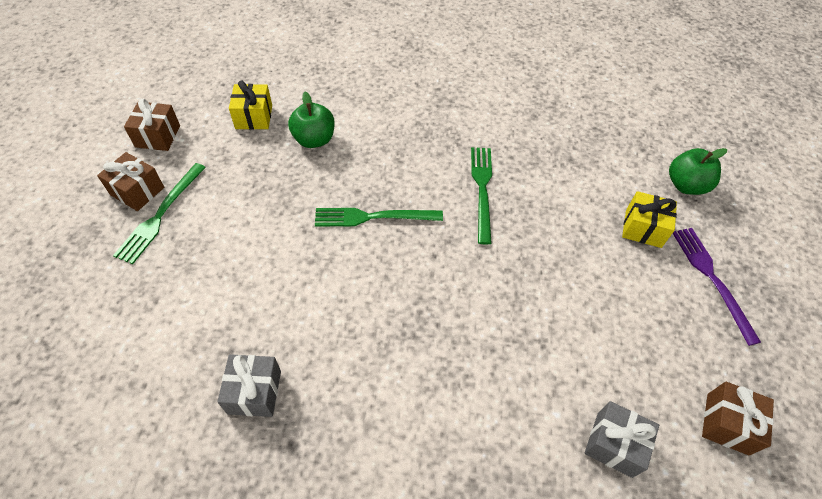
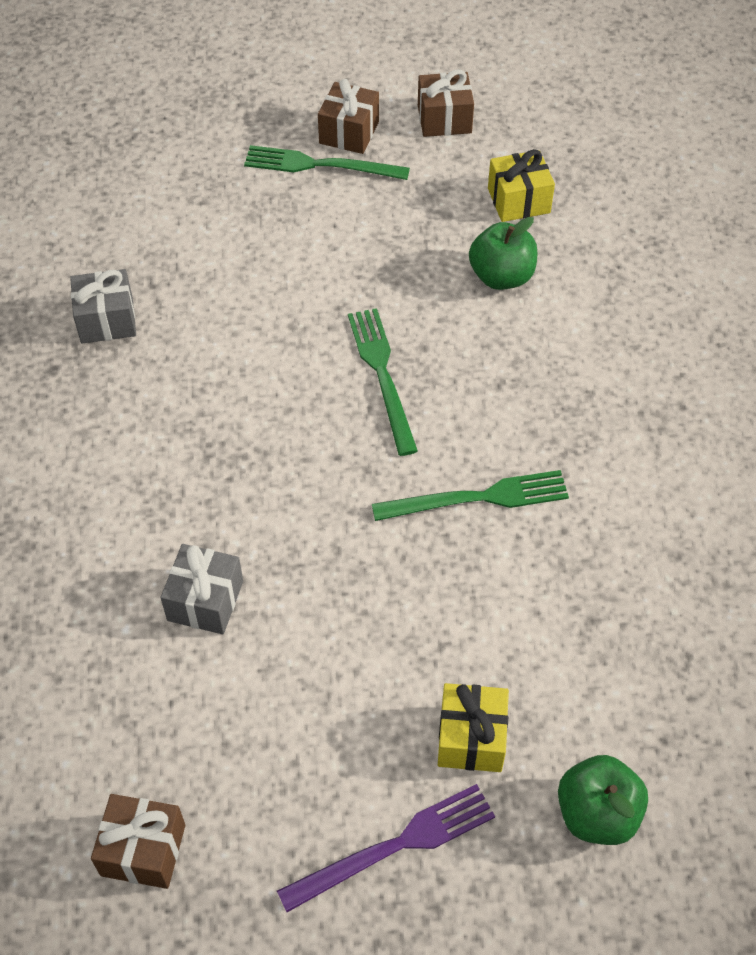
camera: 80 degrees right, 0 degrees up
grey gift [584,401,659,478] -> grey gift moved to [160,544,243,634]

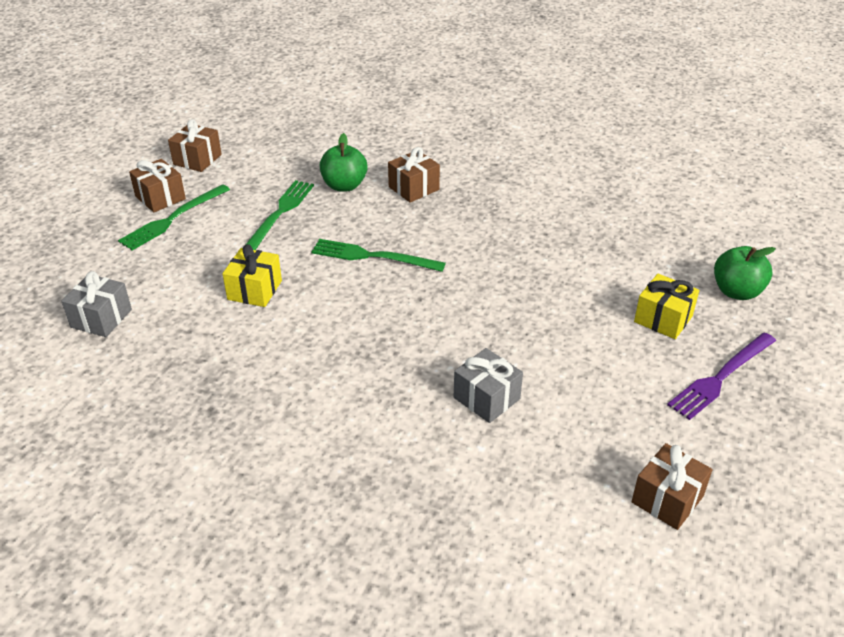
camera: 60 degrees left, 15 degrees down
grey gift [70,269,136,343] -> grey gift moved to [61,271,132,337]
purple fork [277,784,495,912] -> purple fork turned 135 degrees counterclockwise [667,333,776,420]
green fork [372,470,569,521] -> green fork moved to [246,180,314,250]
yellow gift [488,149,555,222] -> yellow gift moved to [222,244,282,307]
none -> brown gift [388,147,440,203]

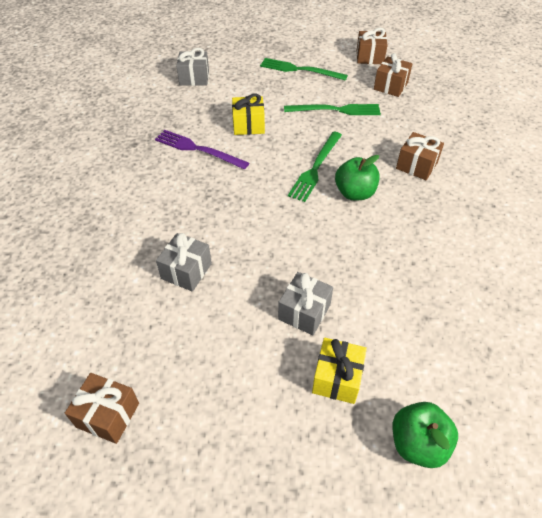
camera: 70 degrees right, 10 degrees up
brown gift [129,159,186,212] -> brown gift moved to [374,53,413,97]
green fork [312,239,446,272] -> green fork turned 150 degrees counterclockwise [288,132,342,202]
green apple [320,133,368,191] -> green apple moved to [335,155,380,200]
purple fork [667,333,776,420] -> purple fork moved to [155,130,249,170]
none -> grey gift [278,272,333,335]

